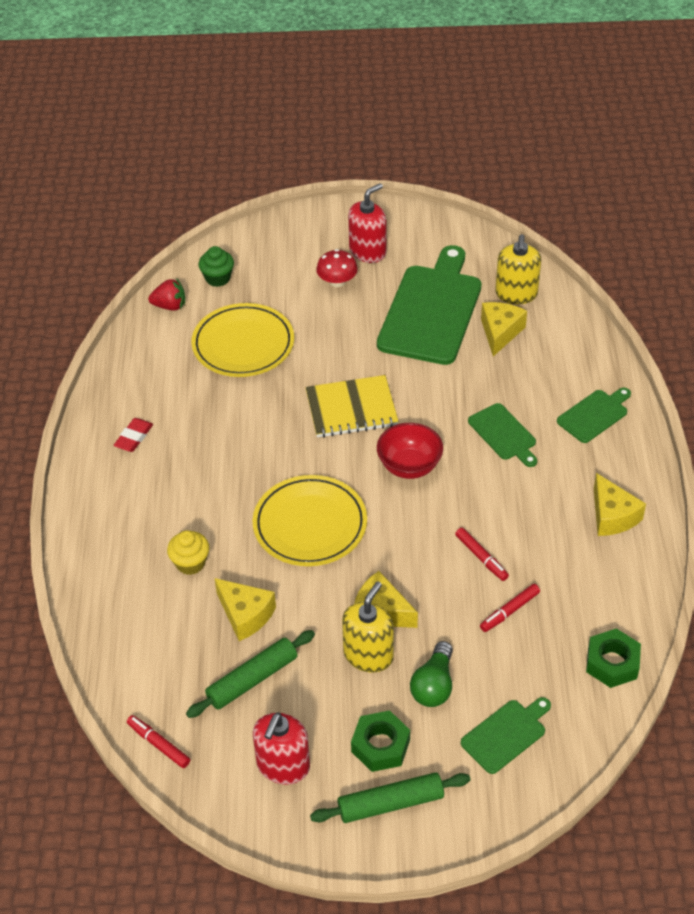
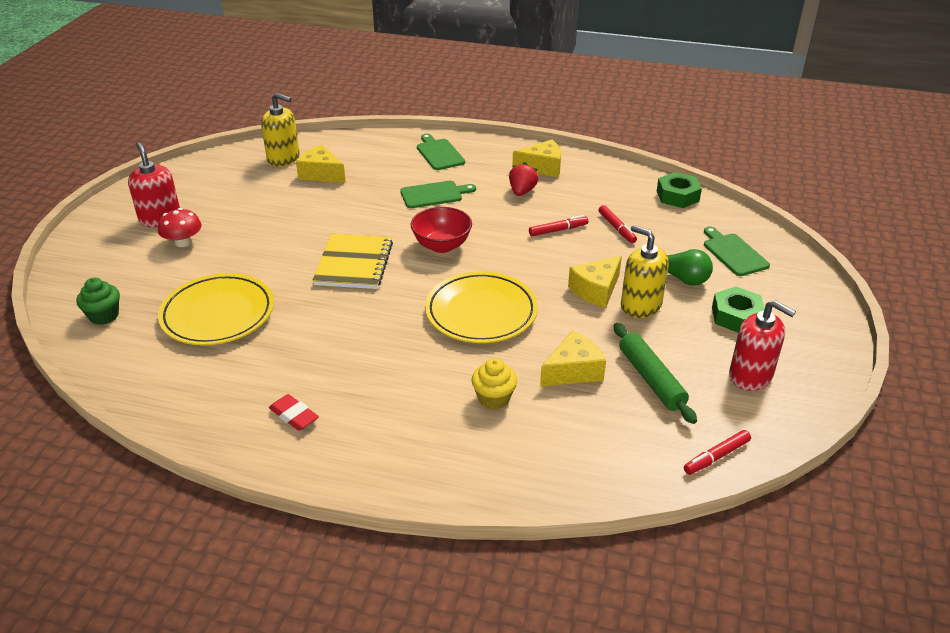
camera: 75 degrees left, 10 degrees down
red strawberry [148,279,185,311] -> red strawberry moved to [509,162,538,196]
green rolling pin [310,772,471,823] -> none
green cutting board [377,245,481,365] -> none

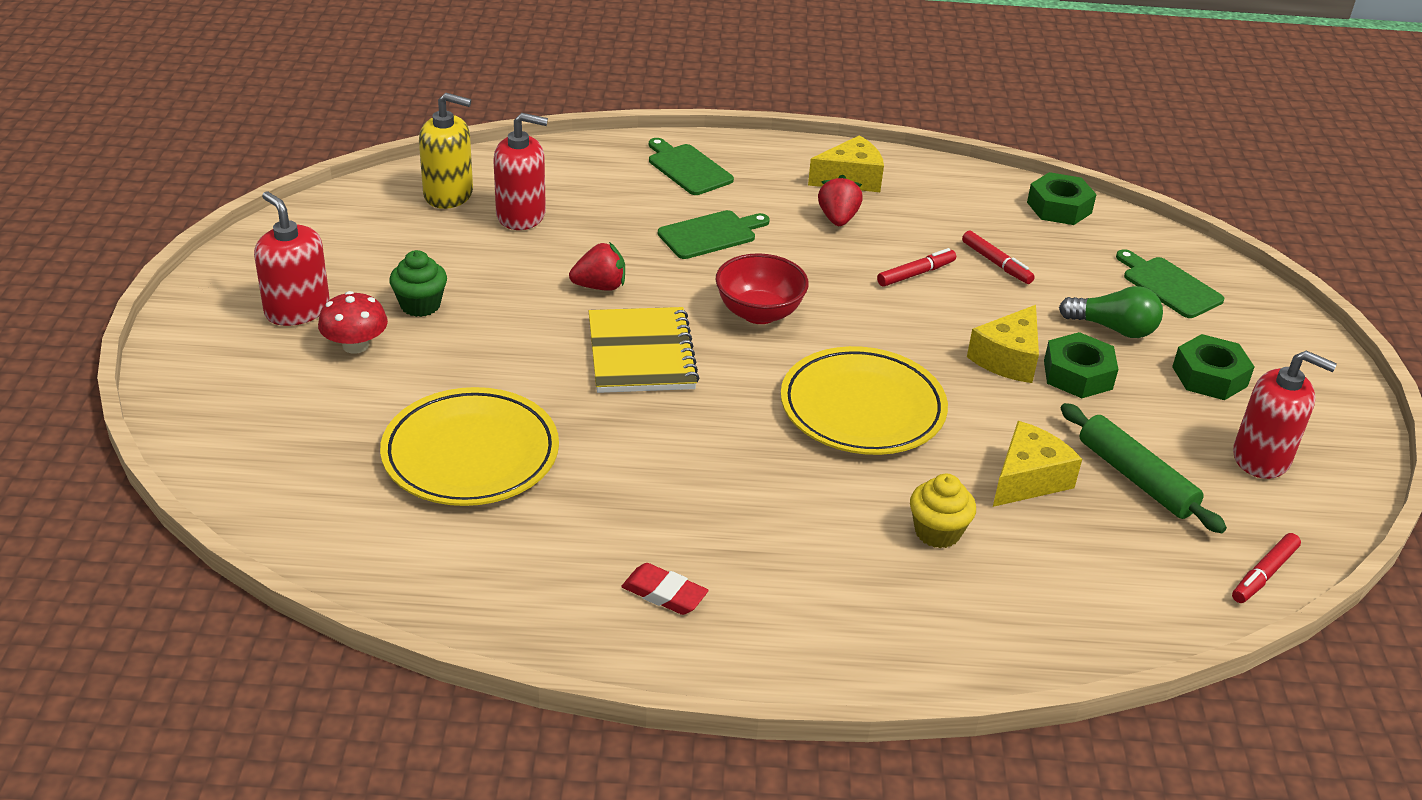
camera: 15 degrees left, 0 degrees up
green cupcake [76,278,120,325] -> green cupcake moved to [389,250,447,317]
yellow cheese [296,145,346,183] -> red soap dispenser [493,113,548,230]
yellow soap dispenser [621,225,669,318] -> green nut [1044,332,1118,398]
none -> red strawberry [569,242,625,291]

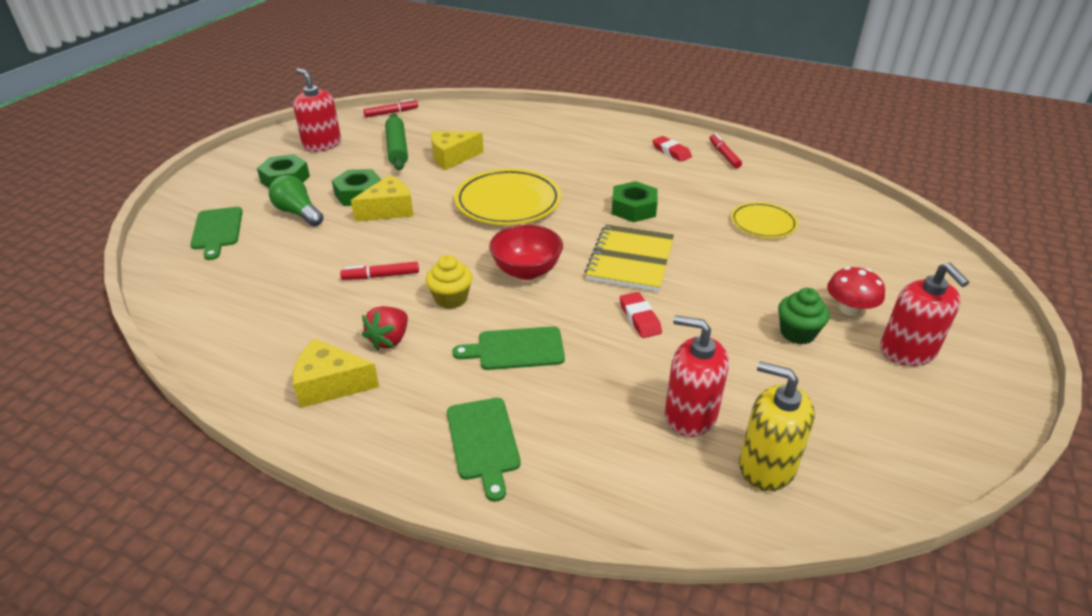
camera: 155 degrees left, 0 degrees up
yellow plate [380,387,559,506] -> yellow plate [731,202,798,238], size x0.59
red strawberry [569,242,625,291] -> red eraser [620,292,662,338]
yellow cupcake [910,474,976,548] -> yellow cupcake moved to [426,255,473,309]
red marker [962,231,1035,284] -> red marker moved to [710,133,742,168]
green nut [1027,172,1097,225] -> green nut moved to [612,181,658,222]

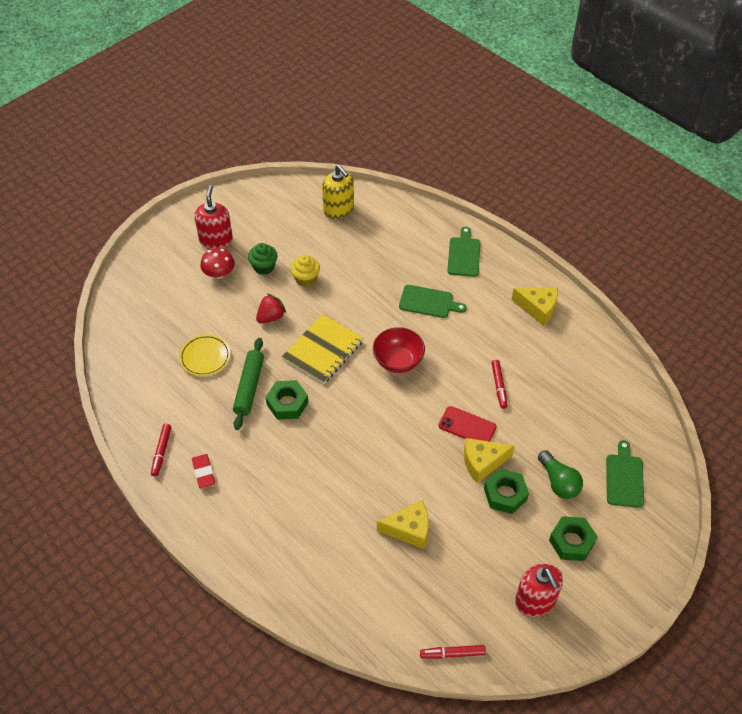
camera: 160 degrees left, 15 degrees up
red marker [340,262,419,280] -> red marker turned 75 degrees clockwise [492,360,508,409]
red strawberry [362,306,408,351] -> red strawberry moved to [256,294,286,324]
green rolling pin [385,114,408,170] -> green rolling pin moved to [233,338,264,430]
yellow cupcake [426,255,473,309] -> yellow cupcake moved to [290,255,320,287]
yellow plate [454,169,561,225] -> none
red eraser [620,292,662,338] -> none
red soap dispenser [665,315,729,437] -> none
none -> red phone [438,406,497,442]

